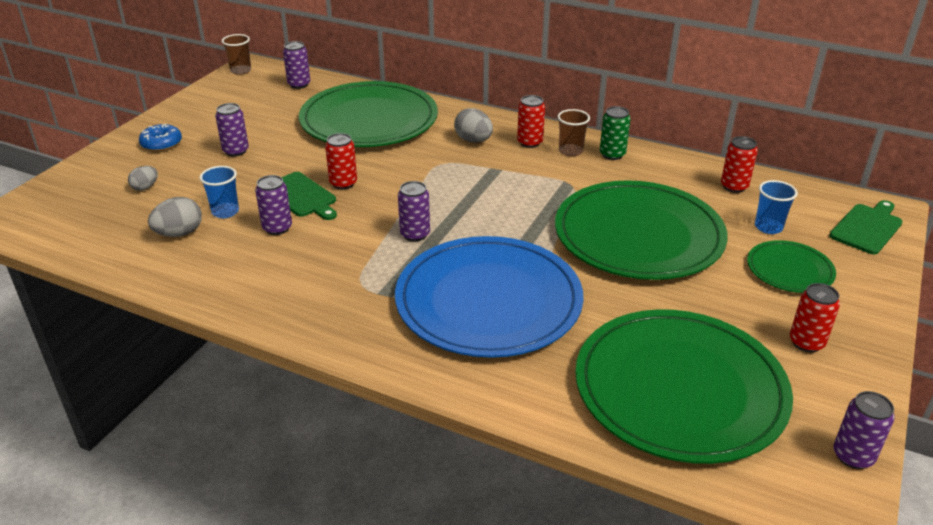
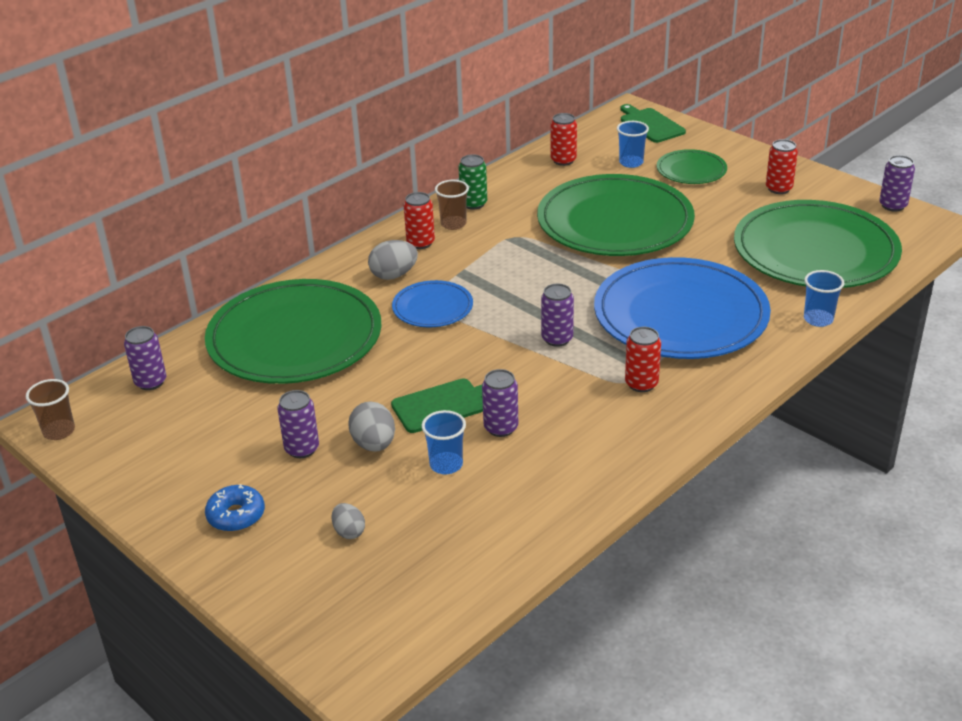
camera: 70 degrees left, 0 degrees up
grey egg [148,197,202,237] -> grey egg moved to [348,402,395,452]
red can [325,133,357,189] -> red can moved to [625,327,661,392]
none -> blue plate [392,280,473,327]
none -> blue cup [804,270,844,327]

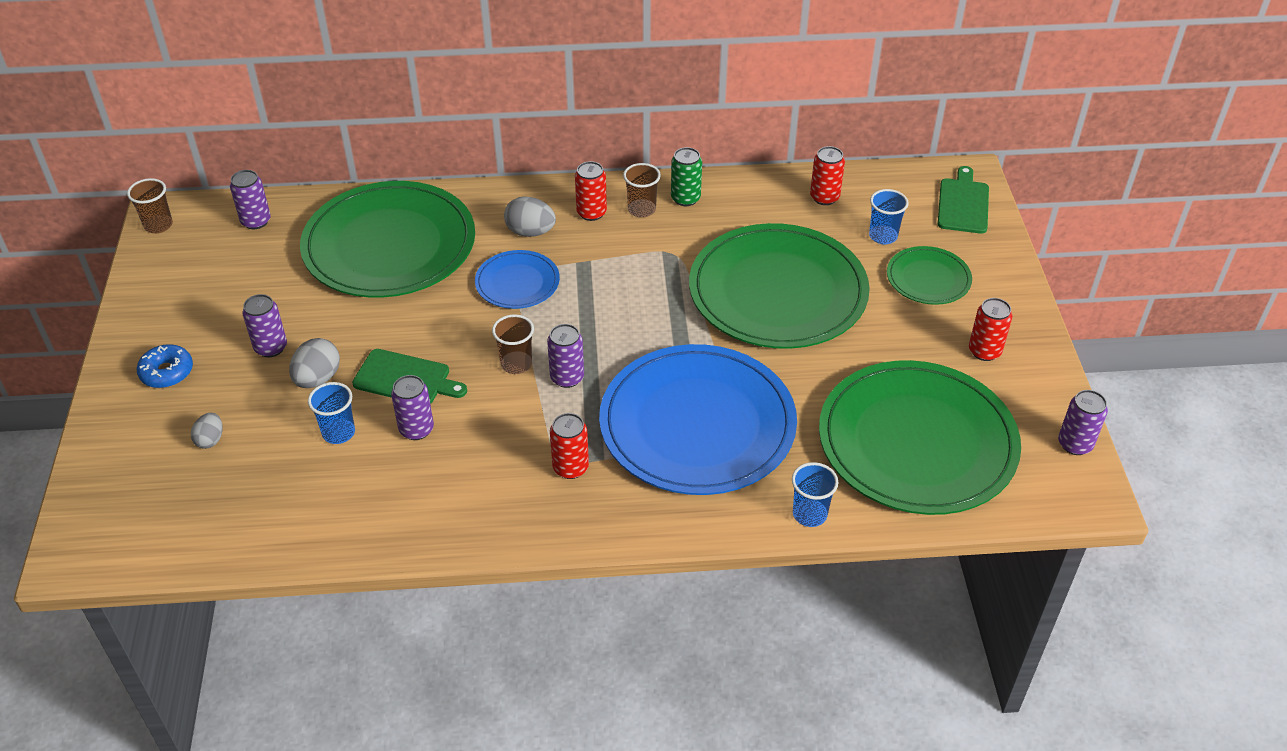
camera: 40 degrees right, 10 degrees up
none -> brown cup [492,314,534,374]

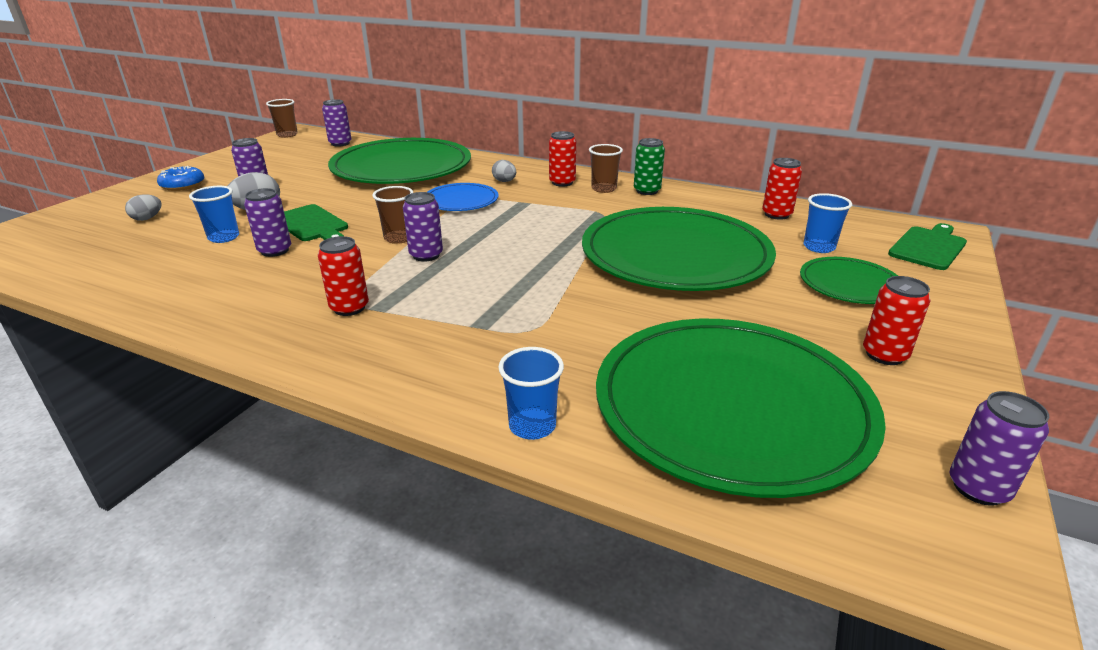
camera: 30 degrees right, 15 degrees down
grey egg [504,196,556,237] -> grey egg [492,160,516,182], size x0.63
blue plate [599,344,797,495] -> none

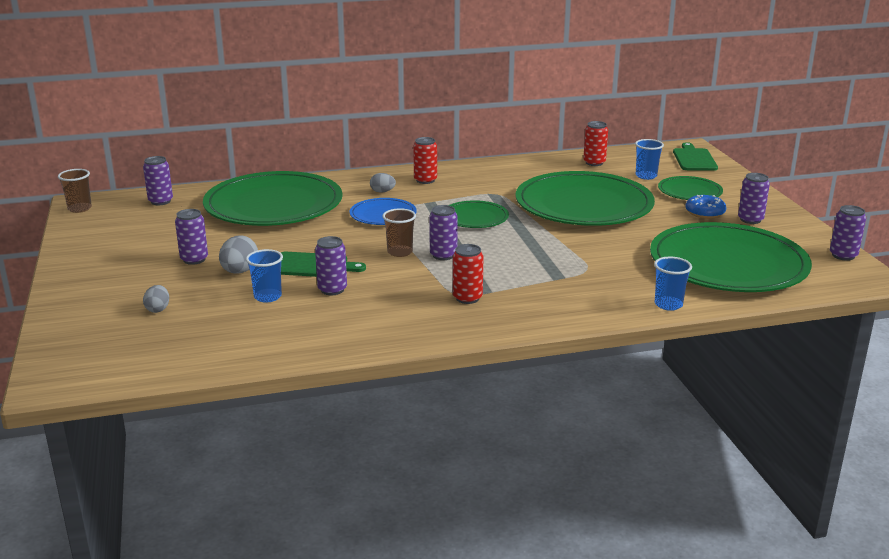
camera: 40 degrees left, 5 degrees down
blue donut [157,166,204,191] -> blue donut moved to [685,195,726,219]
brown cup [589,144,623,193] -> none
green can [634,138,665,195] -> none
red can [863,276,931,365] -> purple can [738,173,770,224]
none -> green plate [449,200,509,228]

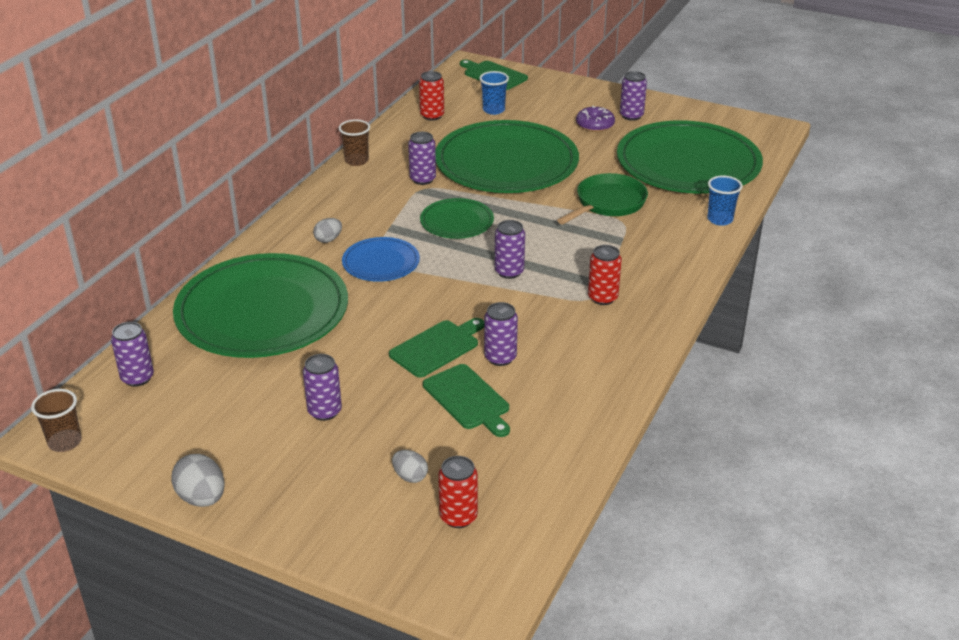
camera: 50 degrees left, 10 degrees up
grey egg [219,235,258,273] -> grey egg moved to [171,454,225,507]
blue cup [246,249,283,303] -> green cutting board [423,364,510,437]
brown cup [382,208,416,257] -> brown cup moved to [339,119,370,166]
red can [413,137,437,184] -> red can moved to [438,456,478,528]
green plate [658,176,723,200] -> none
blue donut [685,195,726,219] -> purple donut [576,106,615,132]
purple can [830,205,866,261] -> purple can moved to [408,132,436,185]
none -> green pan [557,173,648,224]

